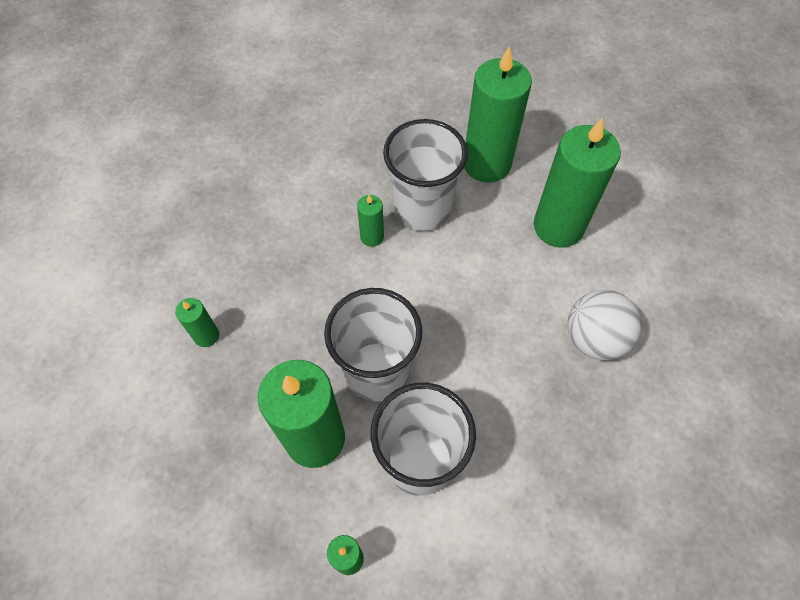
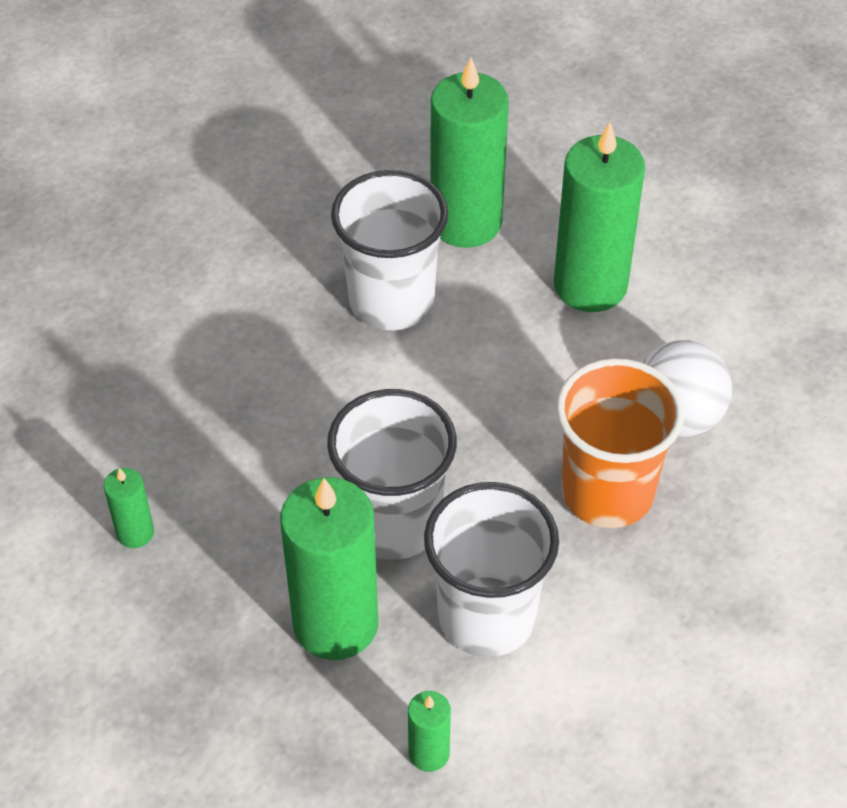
camera: 15 degrees left, 10 degrees down
green candle [357,195,384,247] -> none
none -> orange cup [556,358,684,528]

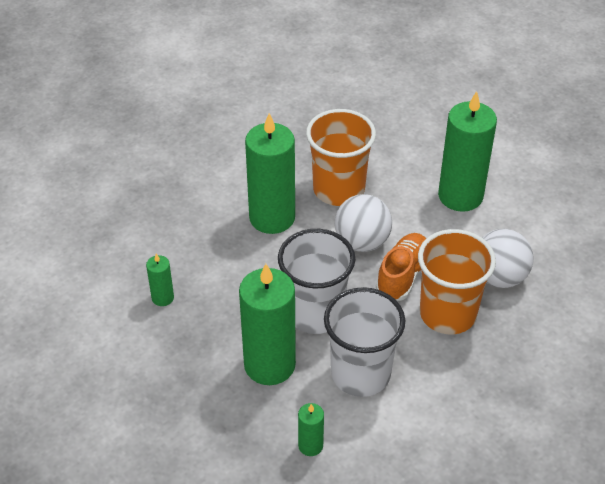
camera: 10 degrees right, 5 degrees down
white cup [331,170,448,330] -> orange cup [306,109,376,206]
green candle [430,57,509,248] -> green candle moved to [245,113,295,234]
none -> white ball [335,194,392,252]
none -> orange shoe [376,233,426,301]

